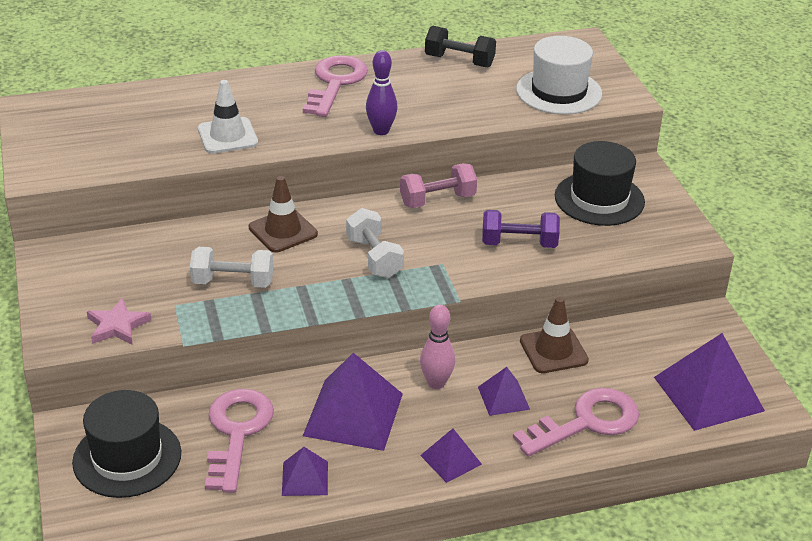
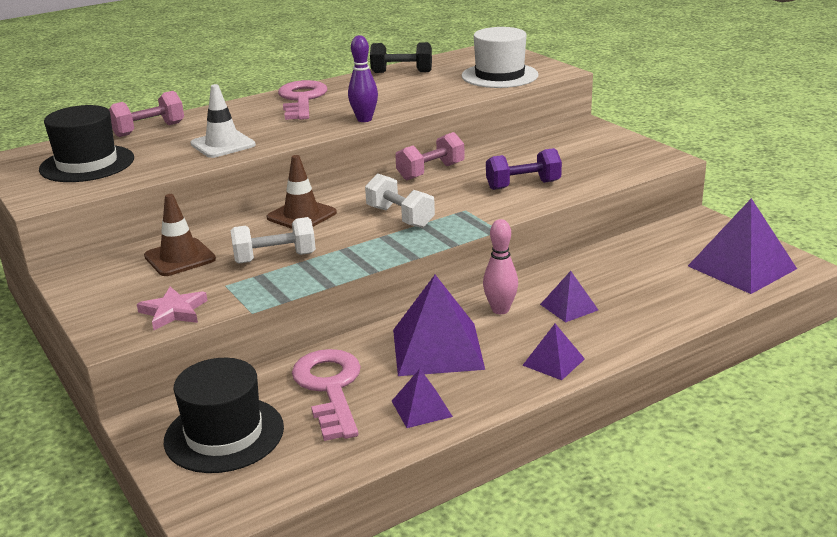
camera: 15 degrees left, 10 degrees down
pink key [513,388,639,457] -> none
brown traffic cone [520,297,589,373] -> brown traffic cone moved to [144,194,216,276]
black hat [555,141,645,226] -> black hat moved to [39,105,134,182]
none -> pink dumbbell [109,91,184,137]

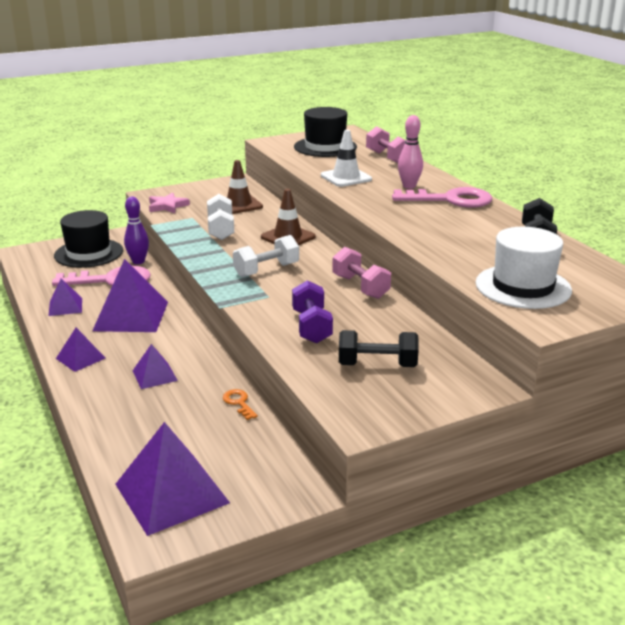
camera: 95 degrees right, 0 degrees up
purple bowling pin [348,35,378,122] -> purple bowling pin moved to [124,197,149,264]
pink bowling pin [483,219,518,314] -> pink bowling pin moved to [398,115,423,189]
none -> orange key [223,389,258,420]
none -> black dumbbell [339,330,419,367]

